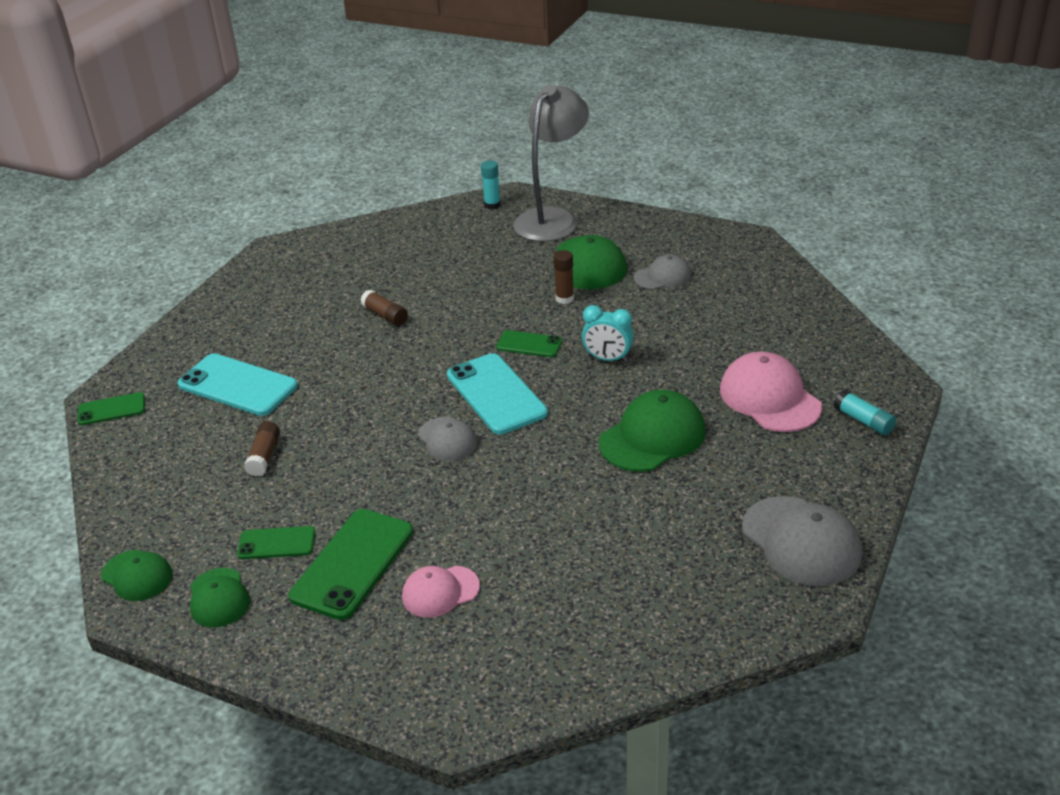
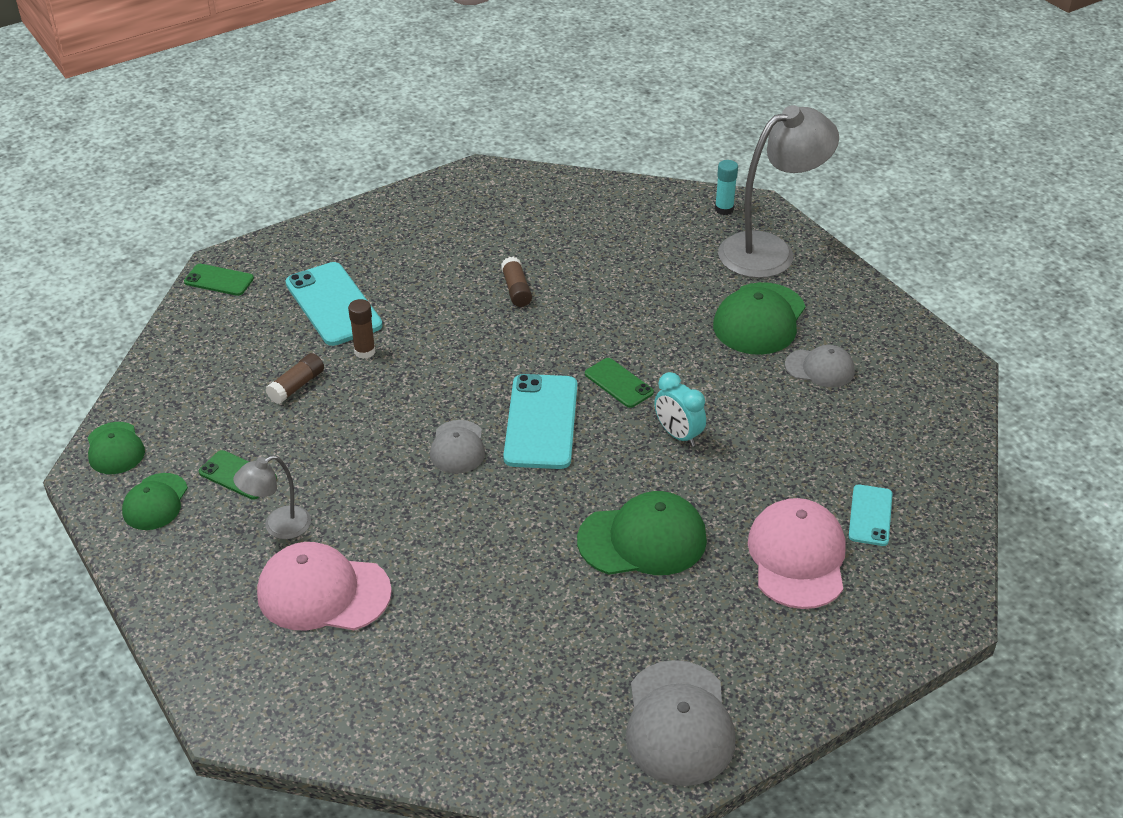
camera: 30 degrees right, 5 degrees up
green phone [289,509,413,620] -> grey lamp [233,455,311,539]
pink cap [402,566,480,618] -> pink cap [257,542,392,631], size x1.66
brown glue stick [553,250,574,304] -> brown glue stick moved to [348,299,375,359]
turquoise glue stick [833,390,896,436] -> none
none -> turquoise phone [849,485,892,546]

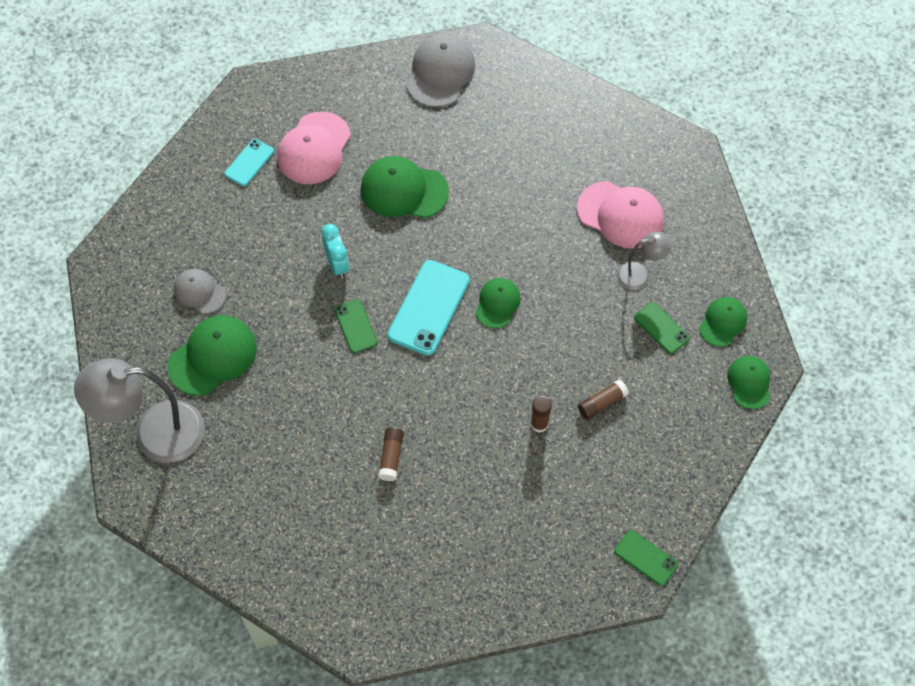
camera: 160 degrees left, 20 degrees up
turquoise phone [286,262,383,346] -> none
grey cap [430,420,485,474] -> green cap [475,278,521,328]
turquoise glue stick [715,160,738,215] -> none

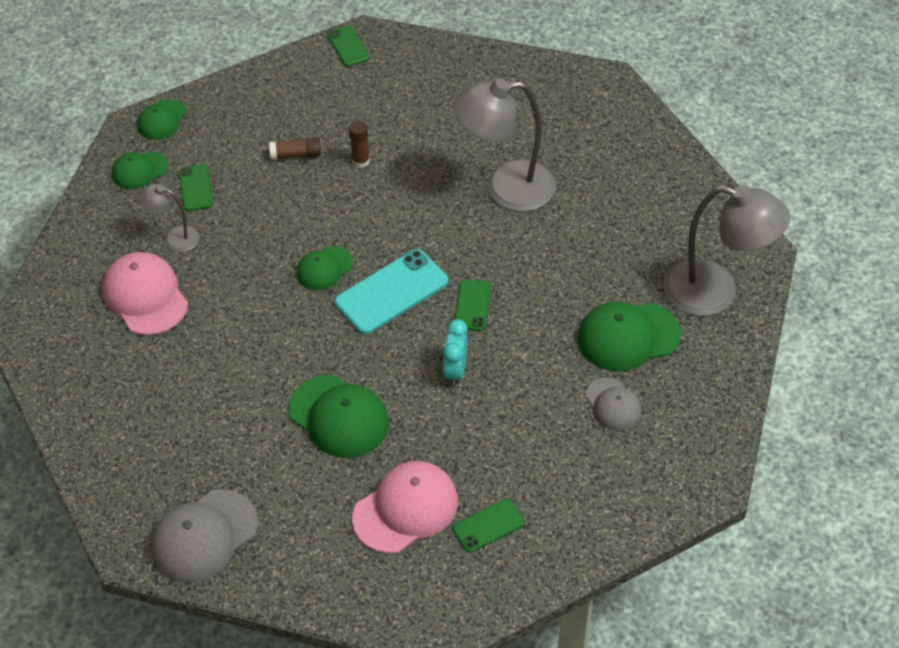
camera: 150 degrees left, 10 degrees down
turquoise phone [225,139,274,186] -> green phone [453,499,524,553]
brown glue stick [378,427,404,481] -> grey lamp [453,79,556,212]

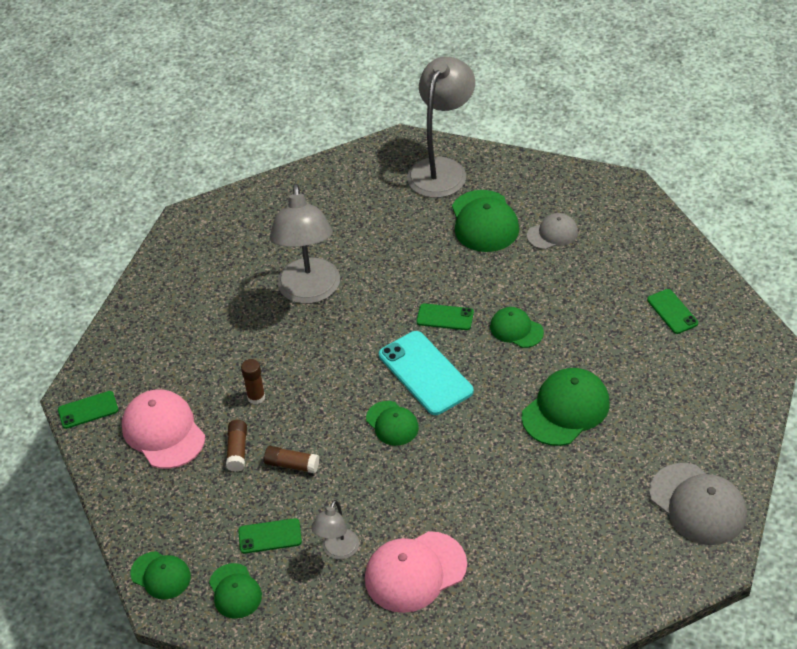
camera: 85 degrees left, 5 degrees down
pink cap [352,461,458,554] -> pink cap moved to [122,390,205,469]
turquoise clock [443,319,468,386] -> green cap [490,307,544,348]
none -> brown glue stick [264,446,319,474]

